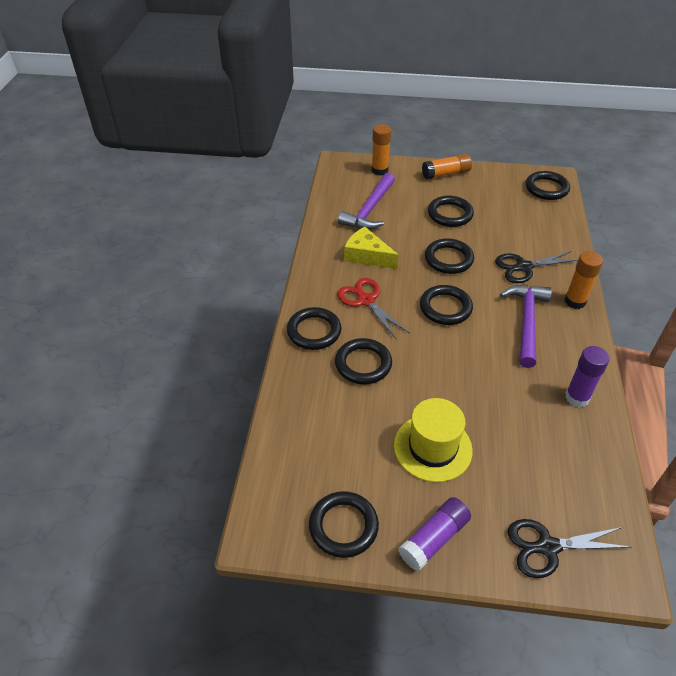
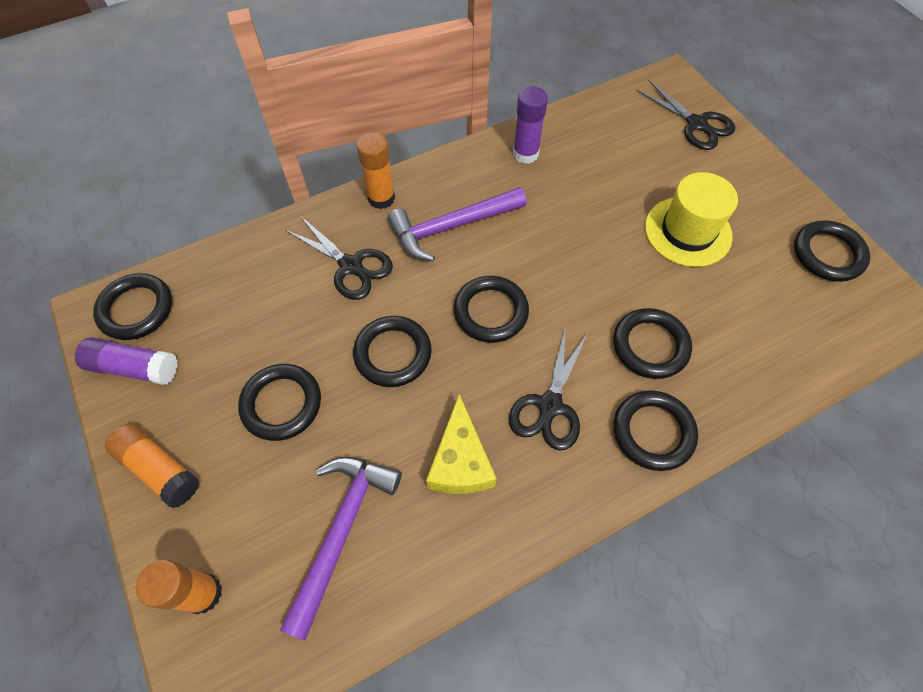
camera: 125 degrees left, 15 degrees up
red scissors [337,278,410,340] -> black scissors [509,325,589,450]
purple hammer [338,173,395,230] -> purple hammer turned 60 degrees counterclockwise [280,457,402,640]
purple glue stick [399,497,471,571] -> purple glue stick moved to [75,337,178,385]

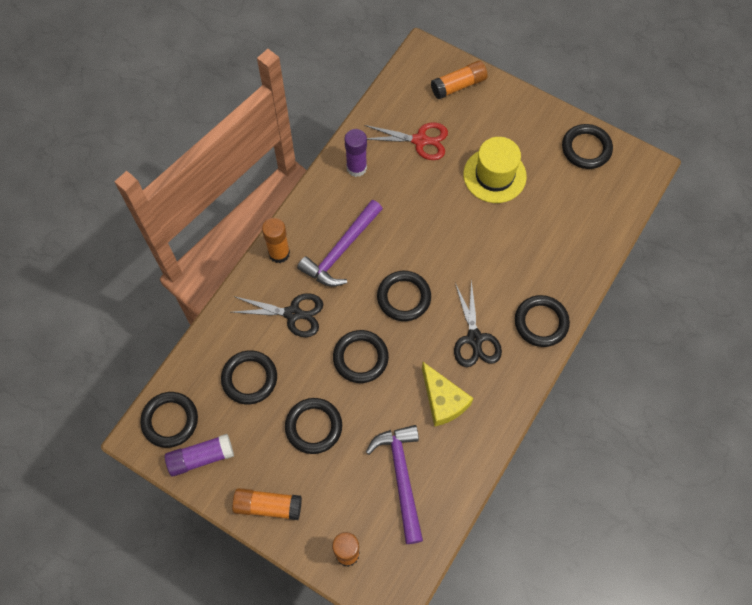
camera: 30 degrees left, 5 degrees up
black ring [613,308,692,379] -> black ring moved to [221,350,277,404]
black scissors [636,79,736,150] -> orange glue stick [431,61,488,99]
none -> red scissors [364,122,448,160]

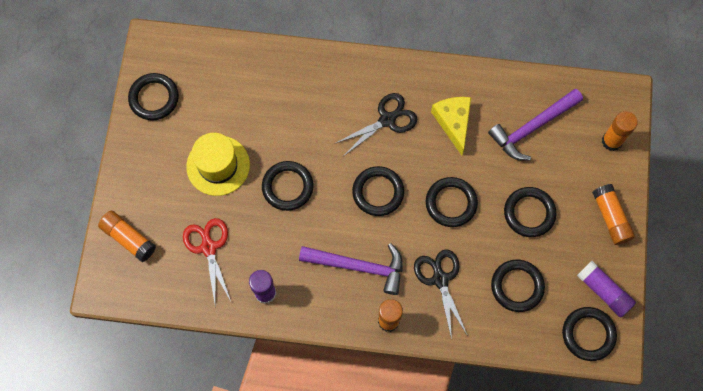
camera: 115 degrees left, 5 degrees up
yellow cheese [422,362,473,427] -> yellow cheese turned 45 degrees counterclockwise [431,97,471,155]
black ring [515,295,570,347] -> black ring moved to [262,161,314,211]

